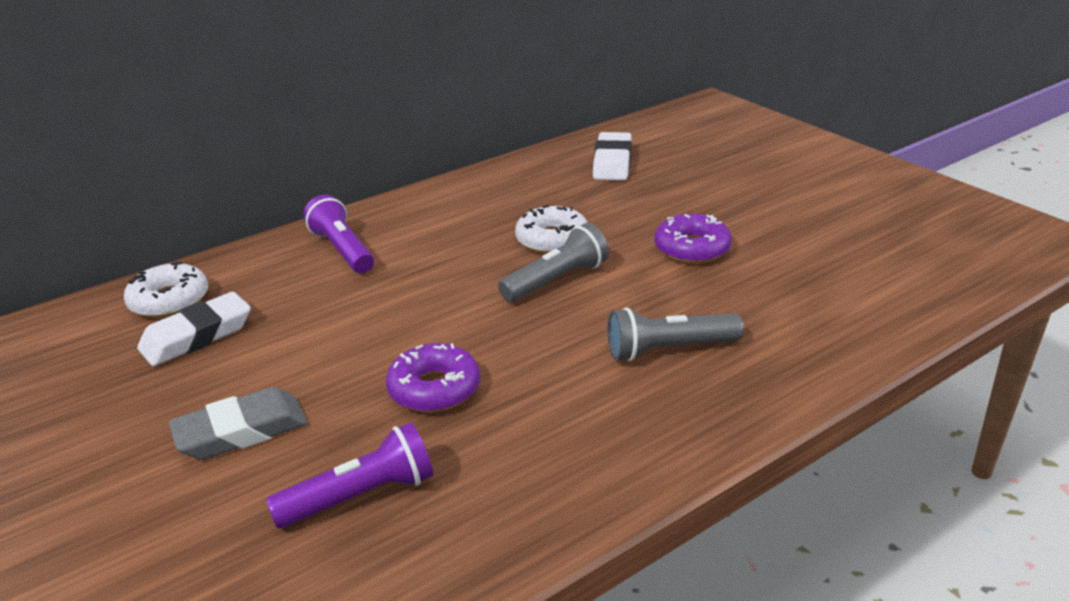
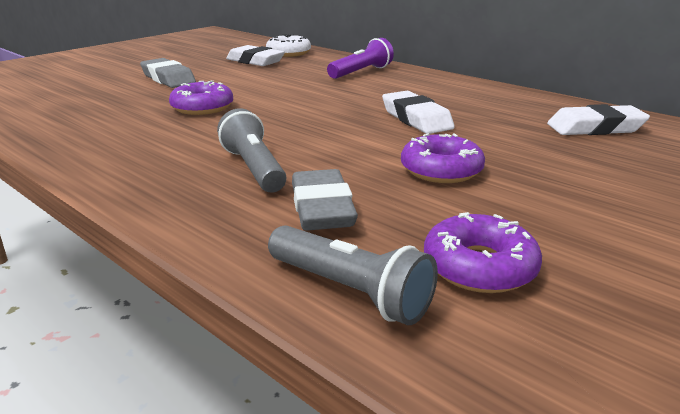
camera: 75 degrees right, 5 degrees down
purple flashlight [266,422,433,528] -> none
grey flashlight [498,223,609,302] -> grey flashlight moved to [268,225,438,325]
white donut [515,205,588,254] -> white eraser [382,90,455,134]
none -> grey eraser [292,169,358,231]
none -> purple donut [424,212,542,293]

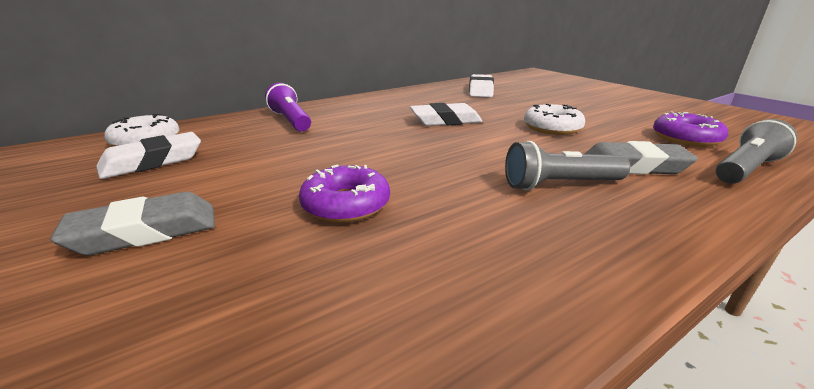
camera: 75 degrees left, 0 degrees up
purple donut [401,133,485,183] -> white donut [524,104,585,135]

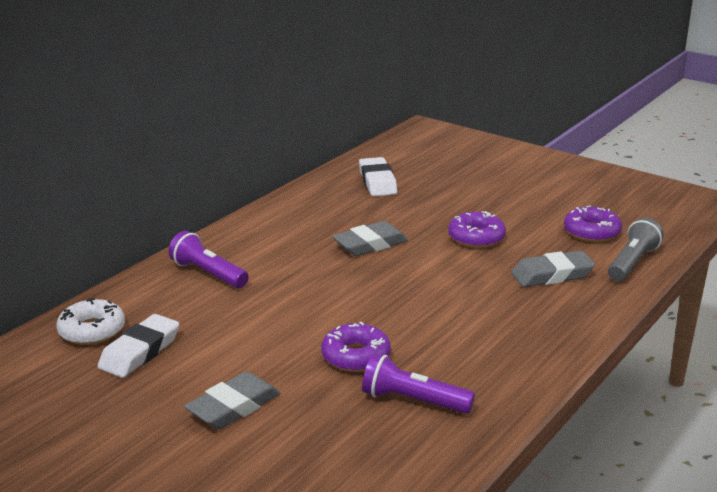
camera: 20 degrees left, 0 degrees up
white eraser [410,103,483,126] -> grey eraser [332,221,408,256]
grey flashlight [505,141,630,191] -> none
white donut [524,104,585,135] -> purple donut [448,211,506,248]
none -> purple flashlight [362,353,475,414]

